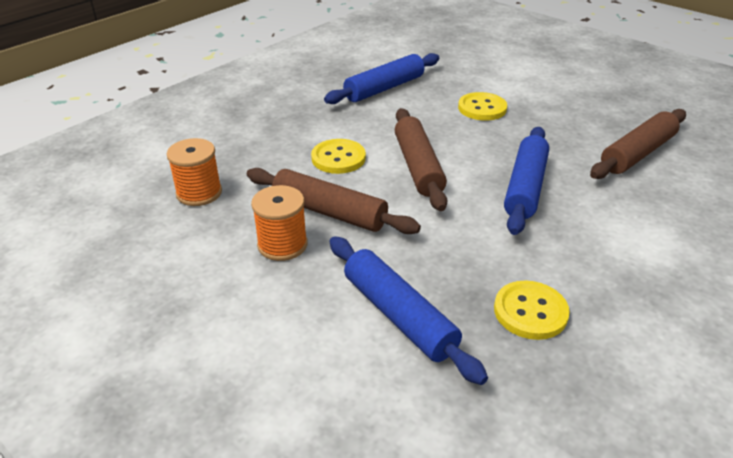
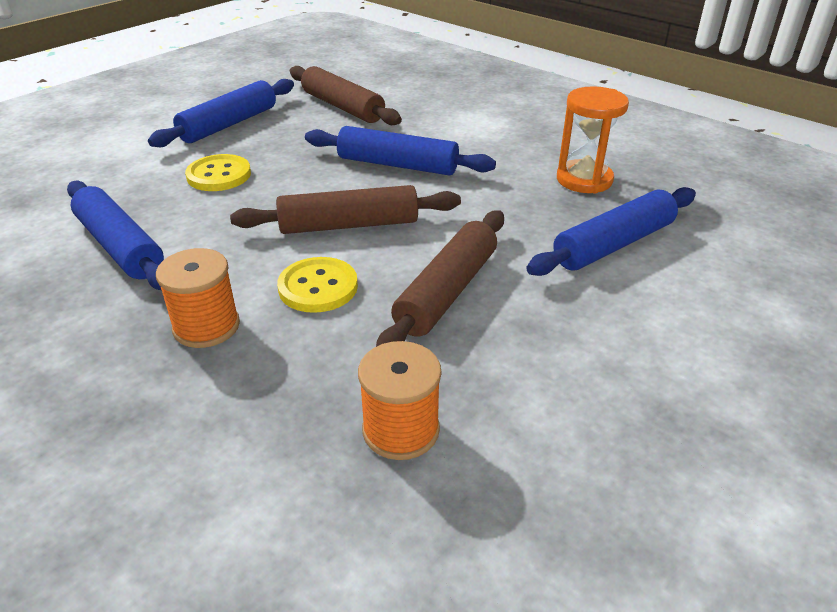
camera: 90 degrees left, 0 degrees up
orange spool [251,185,308,261] -> orange spool moved to [156,248,240,348]
yellow button [494,280,570,340] -> orange hourglass [557,86,629,194]
none -> blue rolling pin [148,79,294,147]

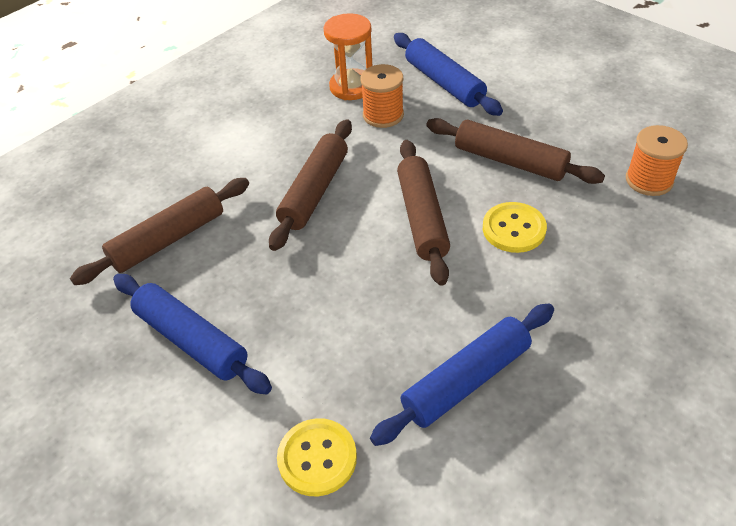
camera: 85 degrees left, 10 degrees up
orange spool [156,248,240,348] -> orange spool moved to [360,64,404,128]
yellow button [185,154,251,191] -> yellow button moved to [277,418,357,496]
blue rolling pin [305,126,496,176] -> brown rolling pin [269,119,352,251]

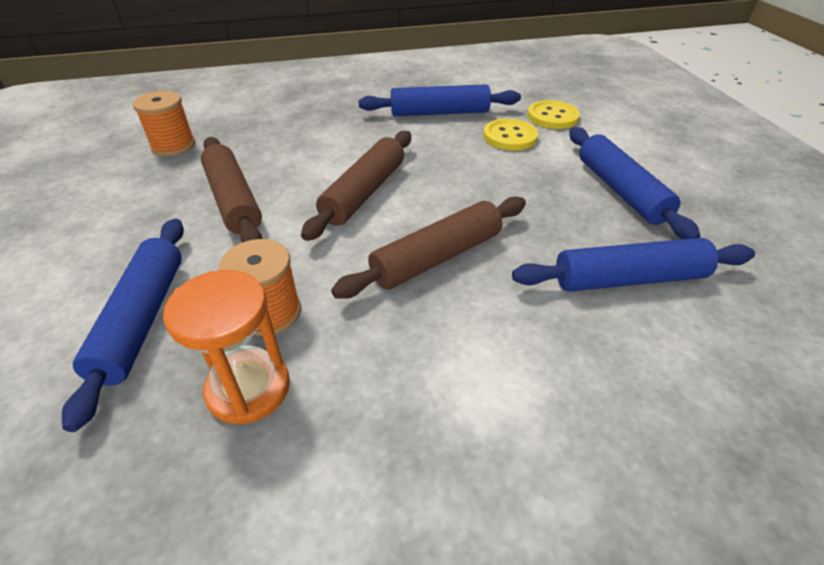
camera: 150 degrees left, 5 degrees down
brown rolling pin [70,178,249,285] -> blue rolling pin [512,238,755,292]
yellow button [483,202,547,253] -> yellow button moved to [483,119,538,150]

